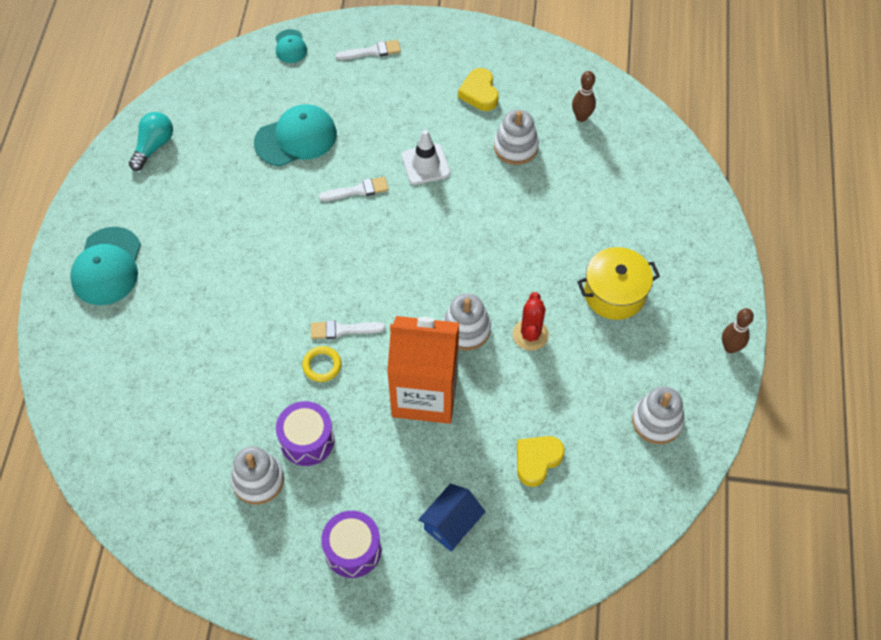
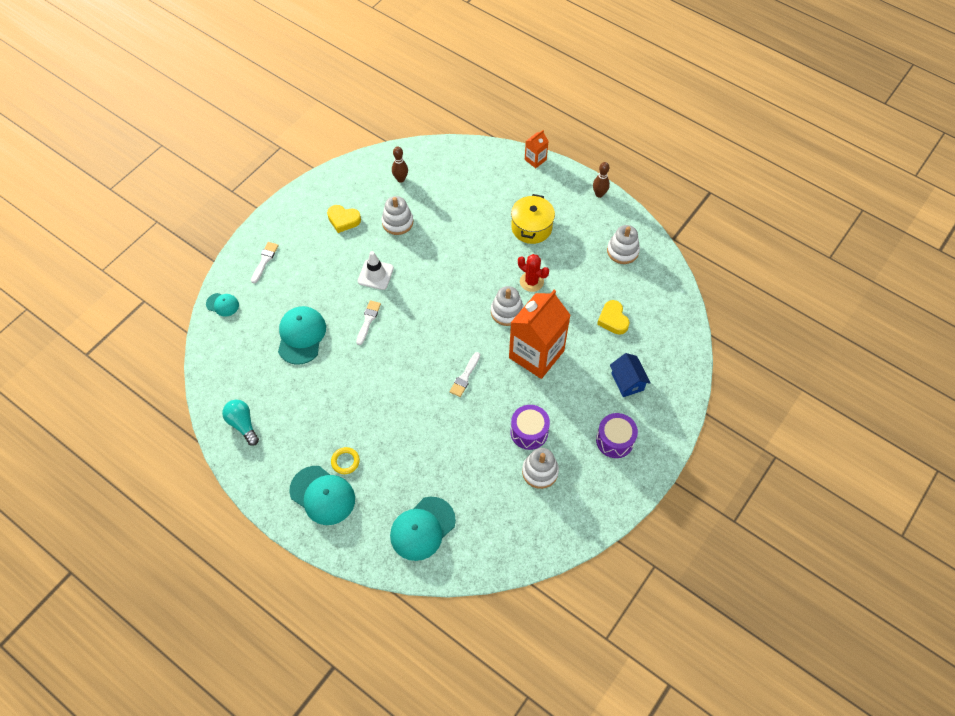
camera: 60 degrees left, 0 degrees up
yellow ring [302,346,342,382] -> yellow ring moved to [331,447,360,474]
none -> turquoise cap [390,497,456,561]
none -> orange carton [525,130,549,168]

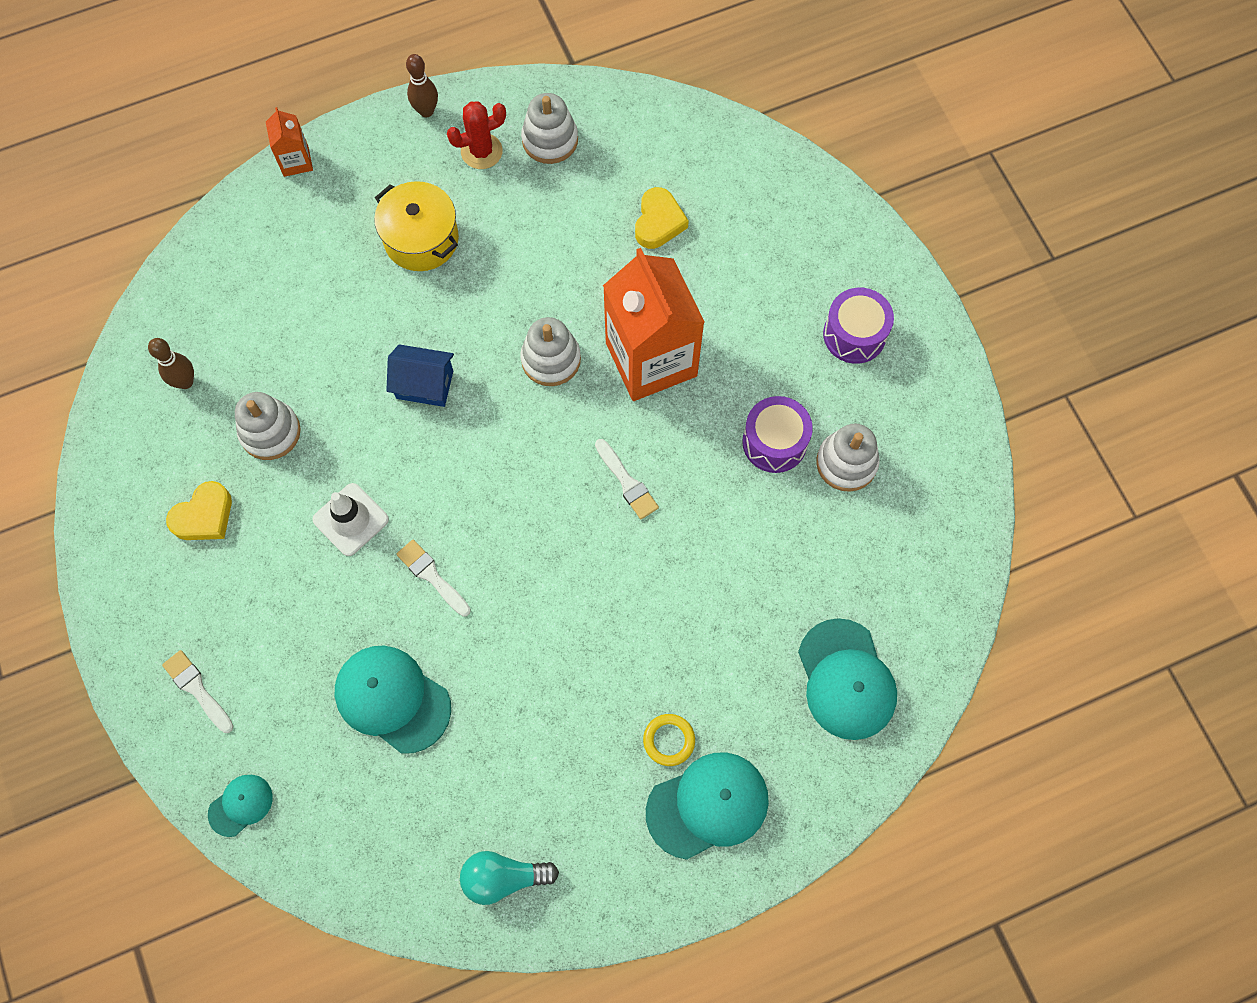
camera: 60 degrees left, 10 degrees up
red cactus [518,254,549,292] -> red cactus moved to [447,101,506,169]
yellow heart [597,300,630,335] -> yellow heart turned 90 degrees counterclockwise [635,187,689,249]
blue house [610,353,651,397] -> blue house moved to [386,344,454,407]

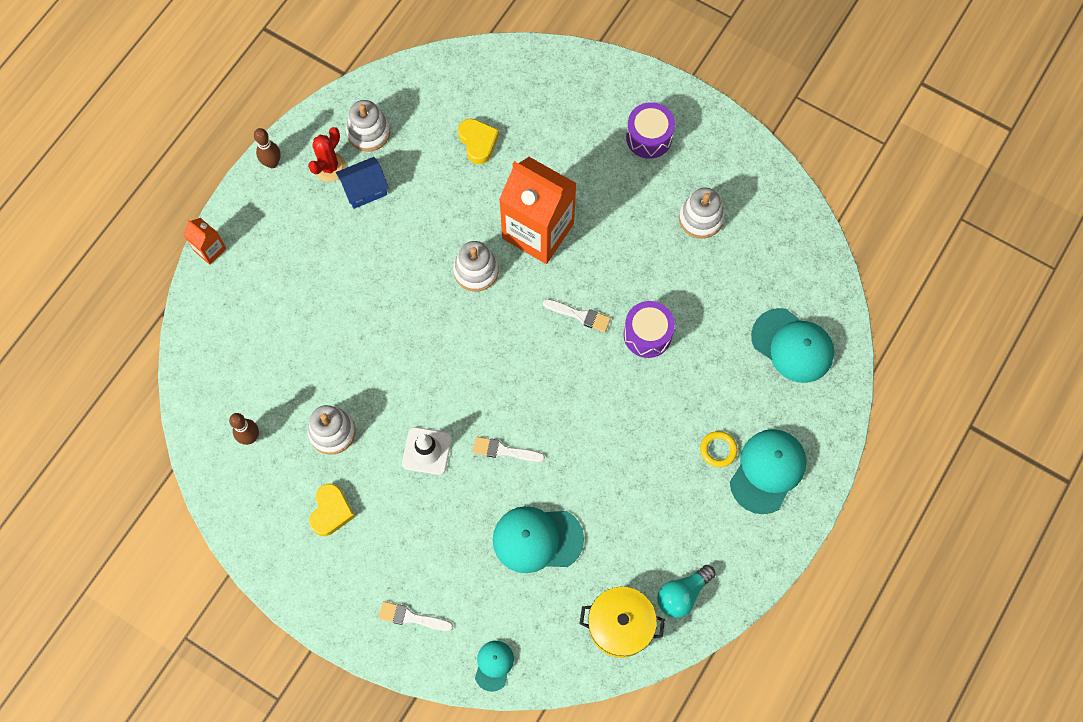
camera: 35 degrees left, 0 degrees up
yellow pot [374,181,459,271] -> yellow pot moved to [580,587,665,658]
blue house [386,344,454,407] -> blue house moved to [336,157,389,209]
purple drum [742,396,813,473] -> purple drum moved to [623,301,675,358]

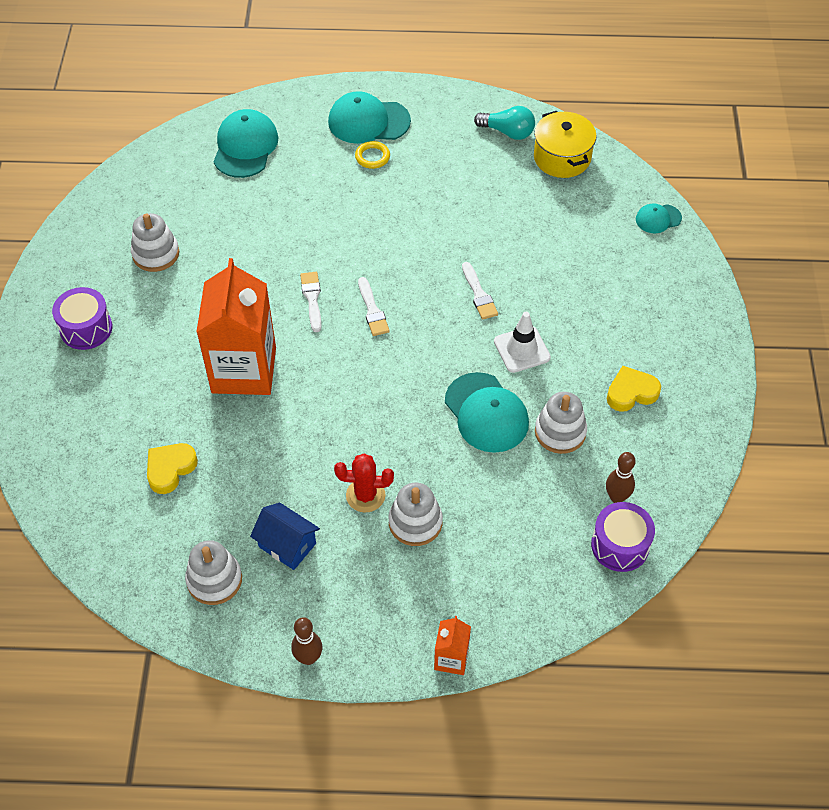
camera: 120 degrees left, 15 degrees down
red cactus [308,127,346,182] -> red cactus moved to [334,453,394,512]
white brush [378,601,453,631] -> white brush moved to [358,277,390,336]
white stacking toy [453,241,498,291] -> white stacking toy moved to [388,482,443,546]
turquoise cap [493,506,584,573] -> turquoise cap moved to [445,372,529,453]
purple drum [623,301,675,358] -> purple drum moved to [591,502,655,572]

